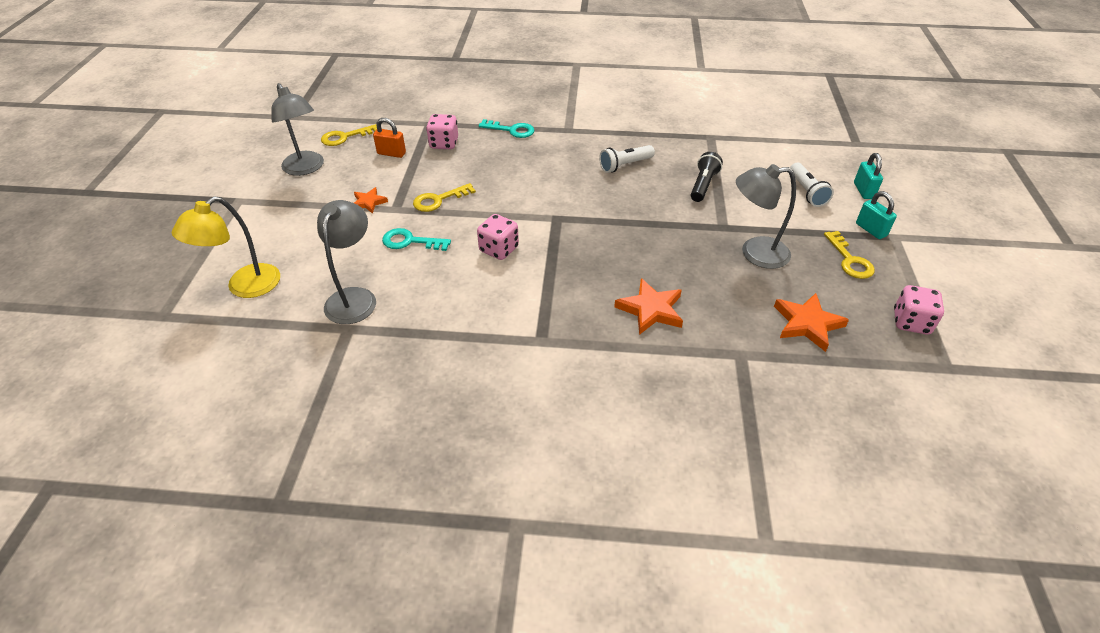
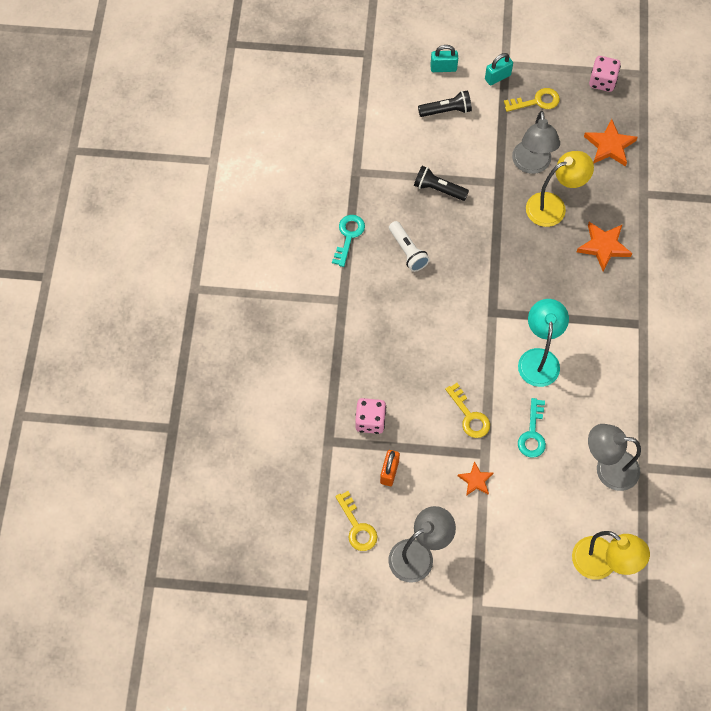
camera: 90 degrees left, 20 degrees up
pink dice [477,214,519,260] -> turquoise lamp [518,299,569,387]
turquoise key [478,119,535,138] -> turquoise key moved to [332,215,365,267]
white flashlight [790,163,834,207] -> black flashlight [418,90,472,117]
none -> yellow lamp [526,151,594,227]

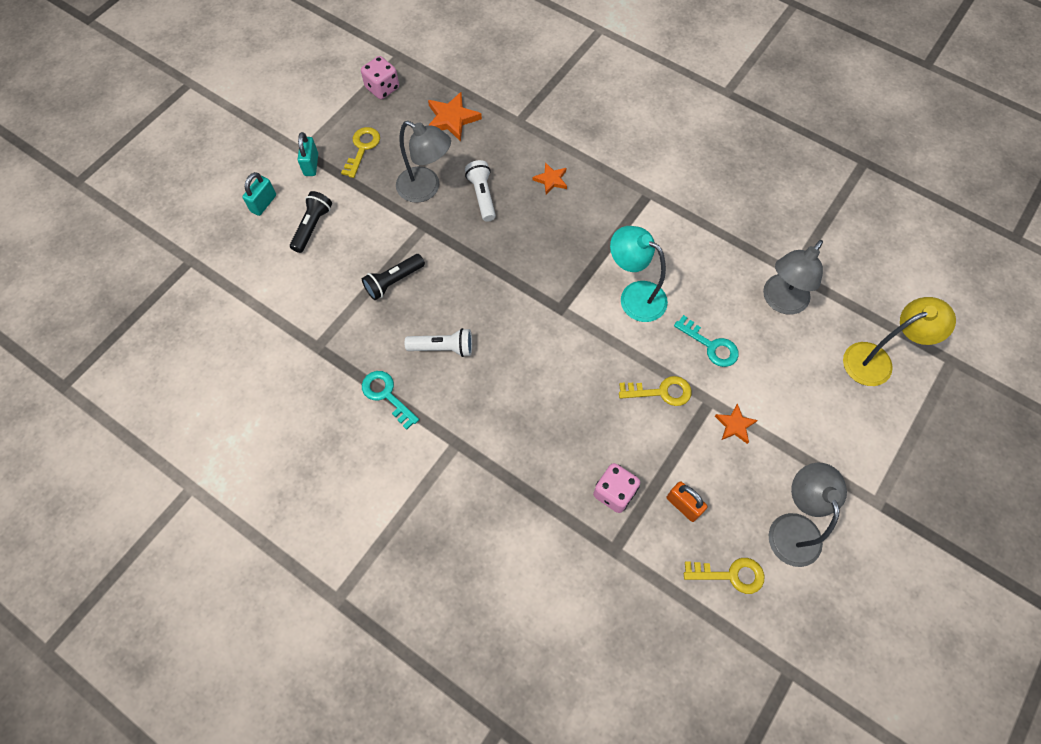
camera: 60 degrees left, 0 degrees up
yellow lamp [526,151,594,227] -> white flashlight [465,160,496,222]
orange star [577,222,632,271] -> orange star [532,162,567,194], size x0.61

